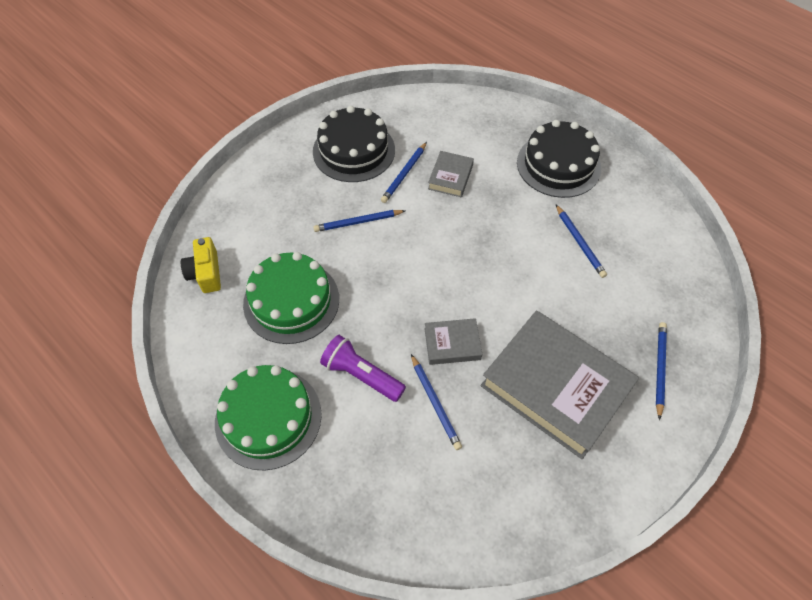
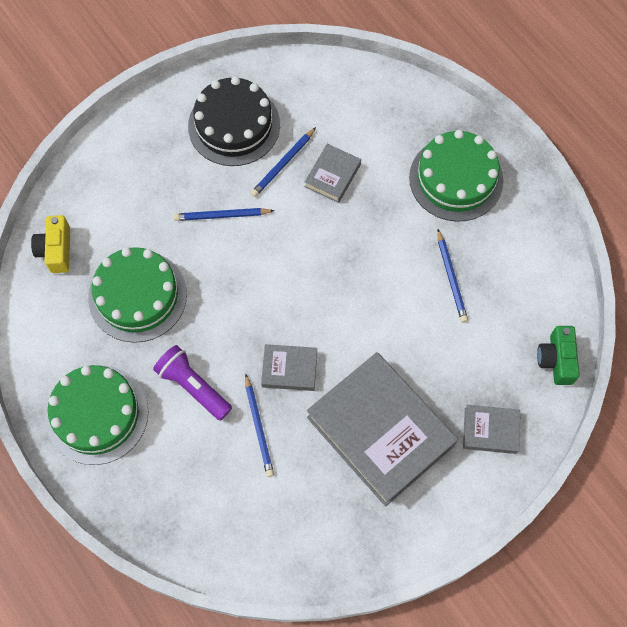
camera: 10 degrees right, 10 degrees up
black cake [517,120,601,198] -> green cake [409,130,504,222]
blue pencil [656,322,667,420] -> grey book [463,405,520,454]
none -> green camera [537,326,580,385]

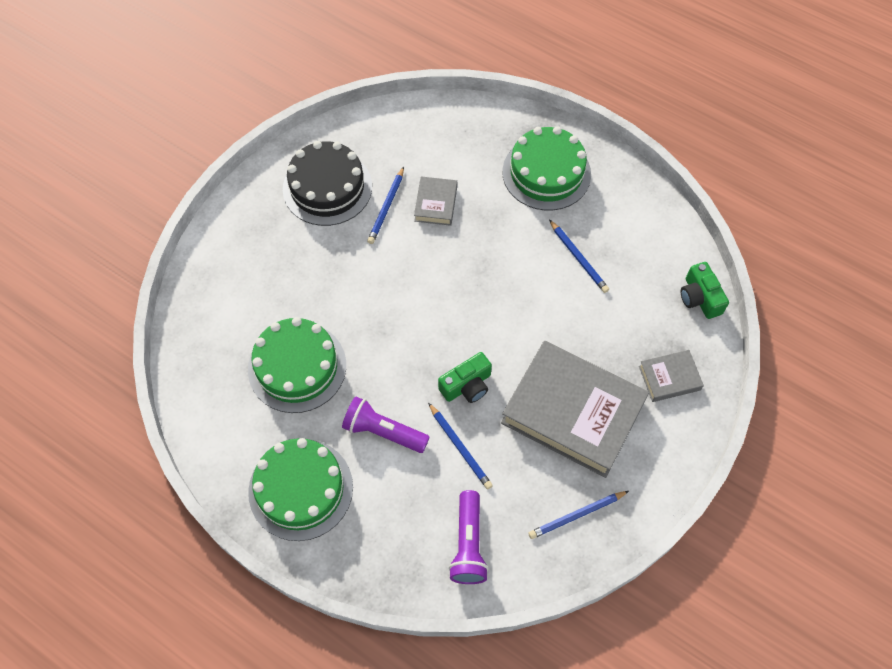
camera: 20 degrees left, 5 degrees down
yellow camera [31,215,70,273] -> none
blue pencil [173,208,275,221] -> blue pencil moved to [528,491,629,539]
grey book [261,344,317,391] -> green camera [438,352,492,403]
none -> purple flashlight [449,490,489,584]

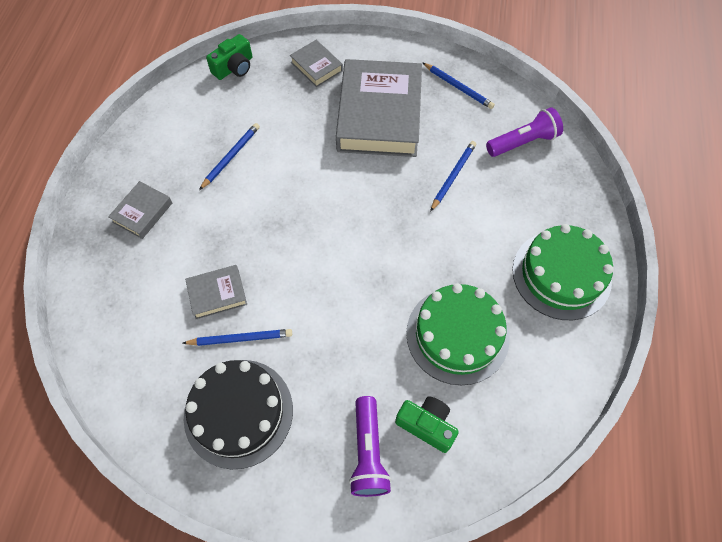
camera: 115 degrees left, 0 degrees up
purple flashlight [342,396,430,453] -> purple flashlight moved to [349,396,392,497]
green camera [438,352,492,403] -> green camera moved to [395,396,459,453]
green cake [502,126,591,210] -> grey book [108,181,172,239]

